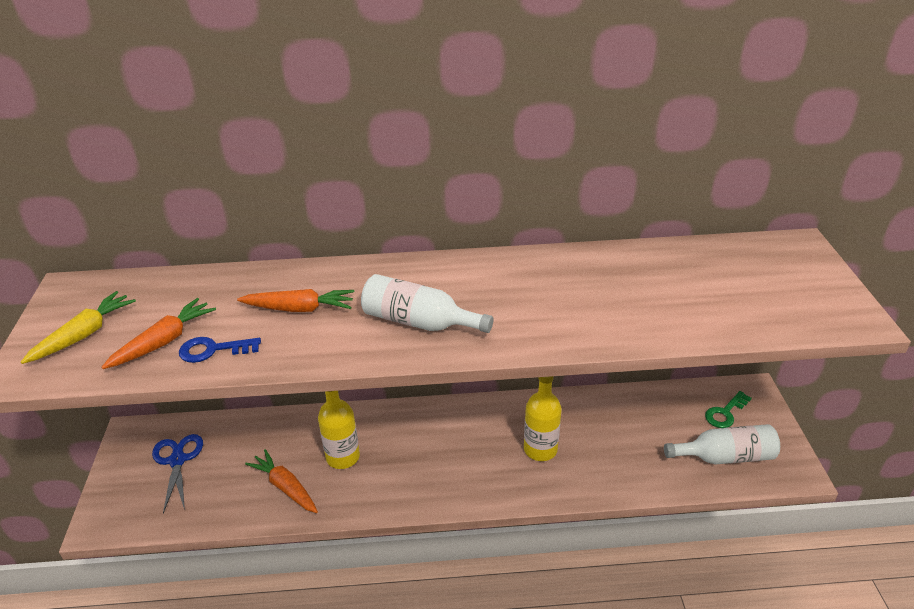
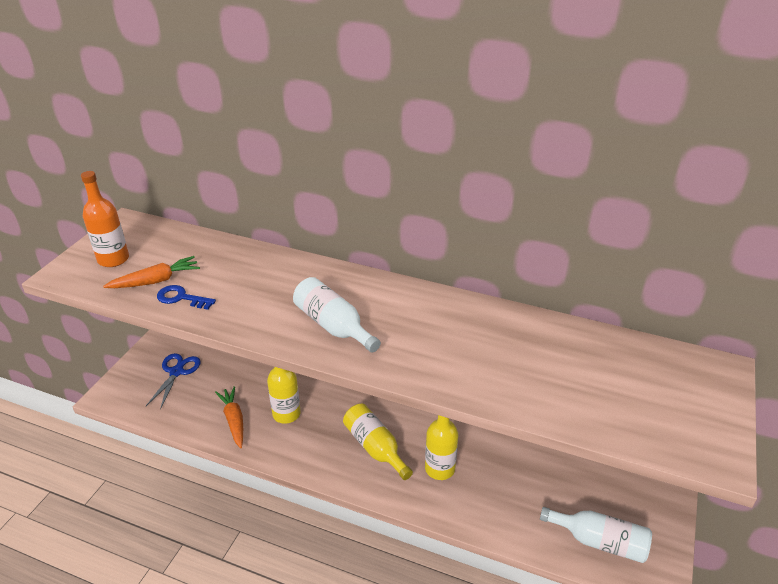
camera: 25 degrees right, 0 degrees up
yellow carrot [21,291,136,364] -> orange bottle [81,171,129,267]
orange carrot [237,289,354,312] -> none
green key [705,391,752,428] -> none
none -> yellow bottle [343,403,413,480]

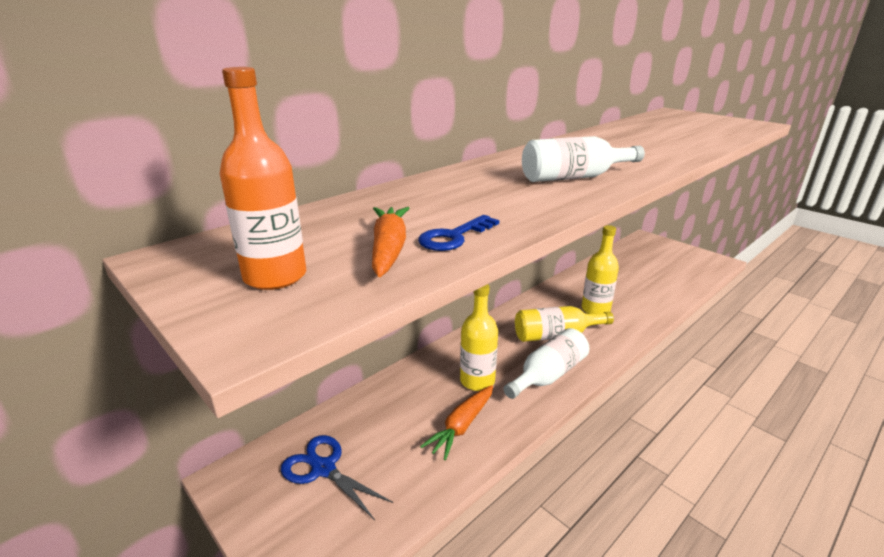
camera: 65 degrees left, 10 degrees down
orange carrot [215,386,243,448] -> orange carrot turned 60 degrees counterclockwise [420,385,493,460]
white bottle [540,507,652,563] -> white bottle moved to [504,328,589,399]

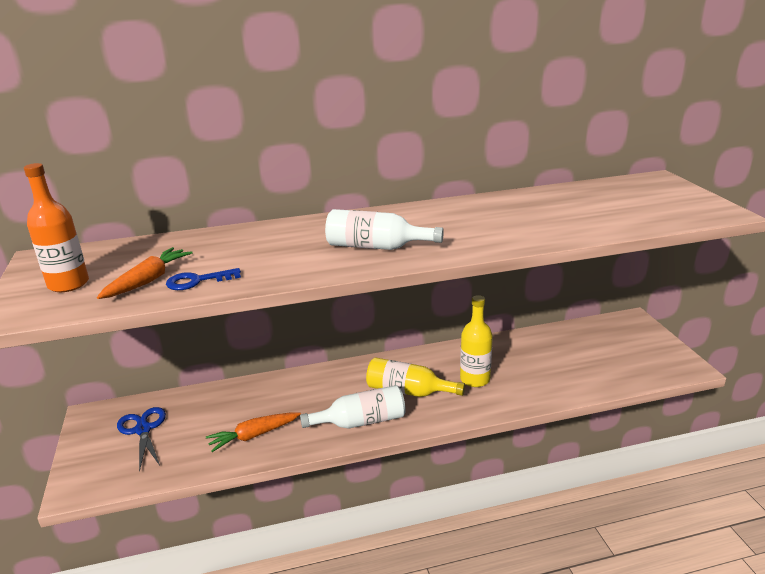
camera: 30 degrees right, 0 degrees up
yellow bottle [460,284,498,391] -> none

